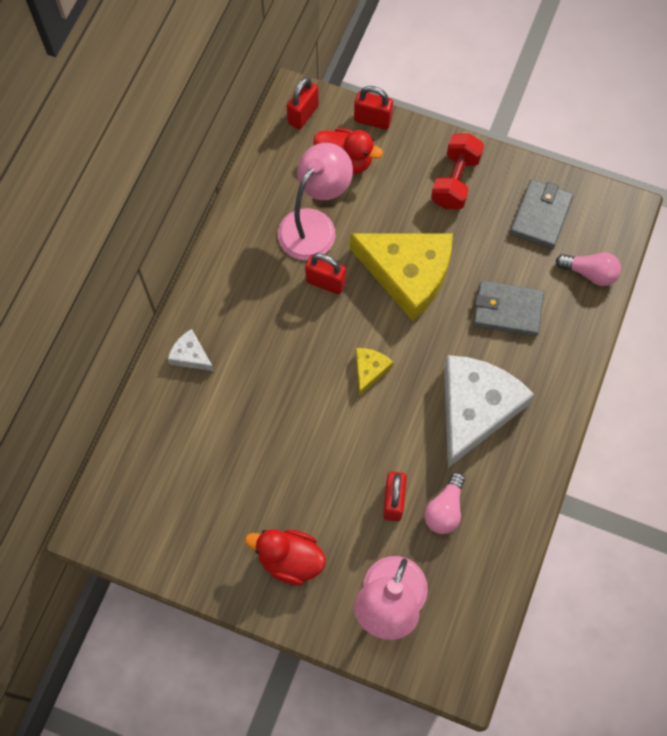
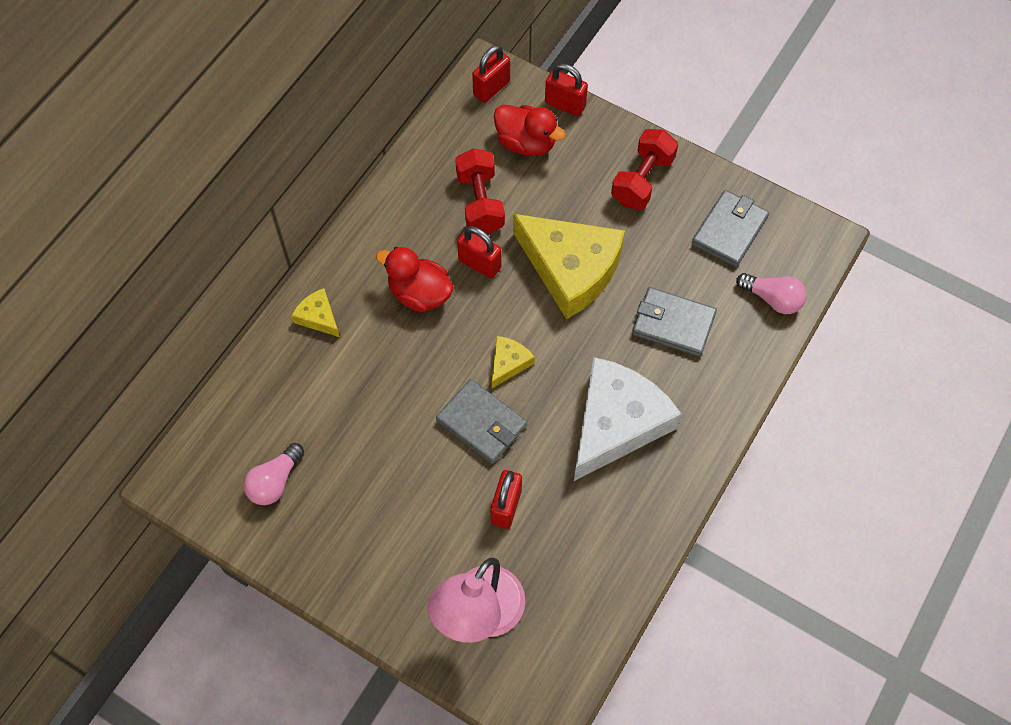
camera: 10 degrees right, 5 degrees down
white cheese [168,329,214,371] -> yellow cheese [291,288,340,337]
red duck [245,529,326,585] -> red duck moved to [376,247,454,312]
pink lamp [278,143,353,260] -> red dumbbell [455,148,505,234]
pink light bulb [424,472,465,534] -> pink light bulb moved to [243,443,304,505]
none -> grey wallet [436,379,527,464]

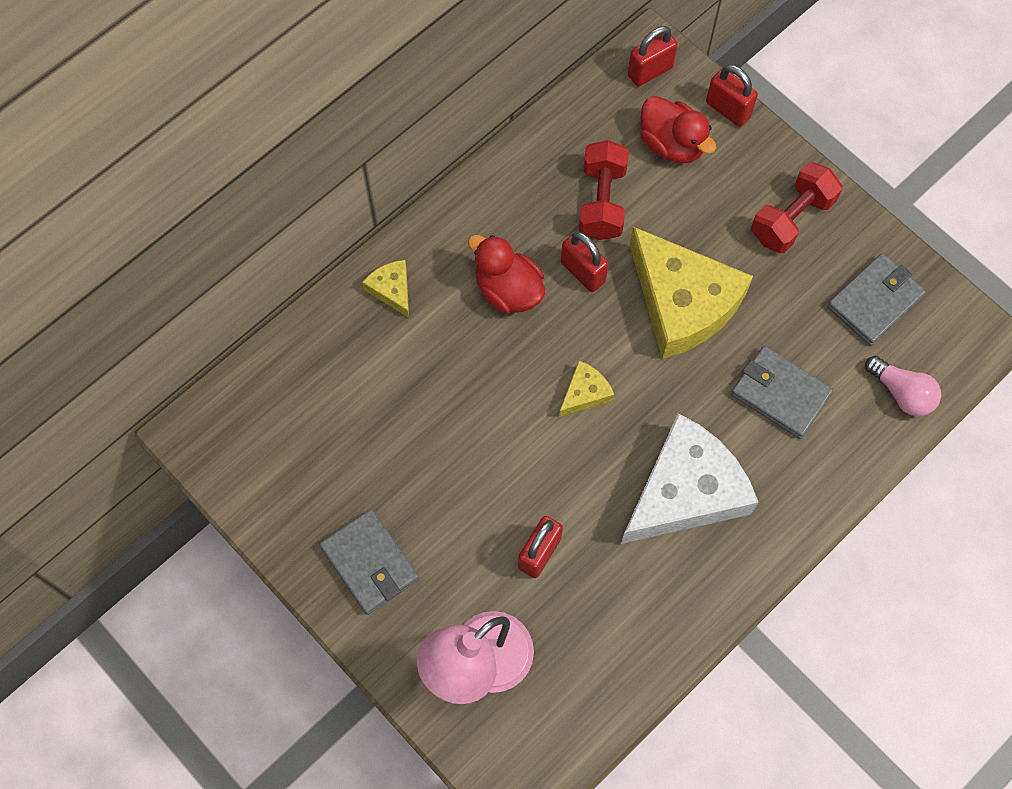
camera: 15 degrees right, 5 degrees up
pink light bulb [243,443,304,505] -> none
grey wallet [436,379,527,464] -> grey wallet moved to [319,509,419,615]

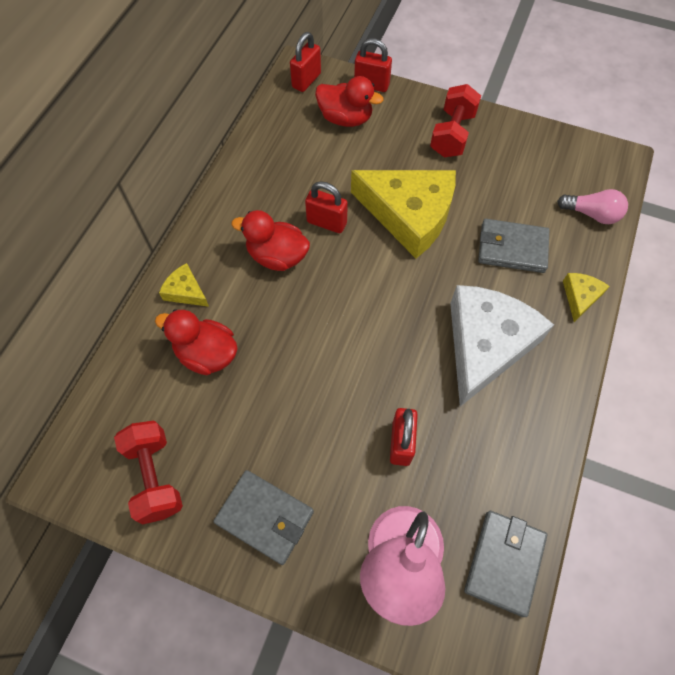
camera: 25 degrees left, 5 degrees down
yellow cheese [559,361,614,417] -> yellow cheese moved to [563,273,610,322]
red dumbbell [579,140,629,240] -> red dumbbell moved to [114,421,183,524]
grey wallet [827,253,926,346] -> grey wallet moved to [464,511,547,617]
none -> red duck [155,309,238,375]

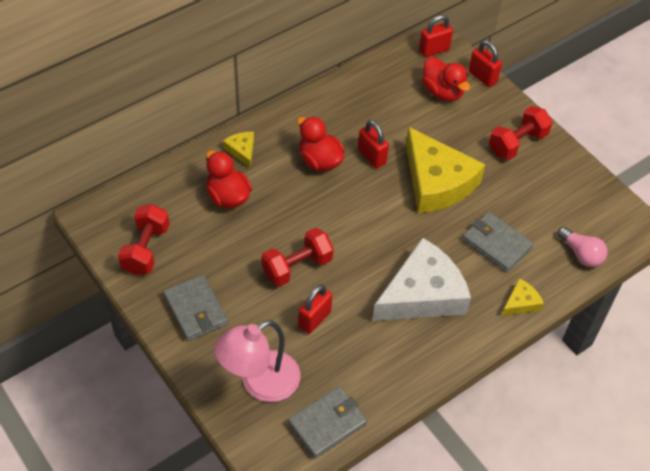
camera: 30 degrees right, 10 degrees down
none -> red dumbbell [261,228,334,287]

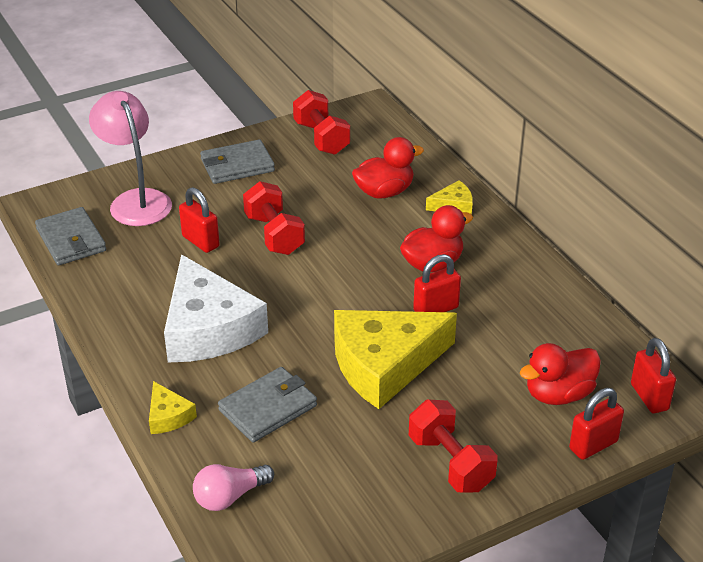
camera: 100 degrees right, 15 degrees down
red dumbbell [118,204,169,275] -> red dumbbell turned 45 degrees clockwise [293,90,350,155]

